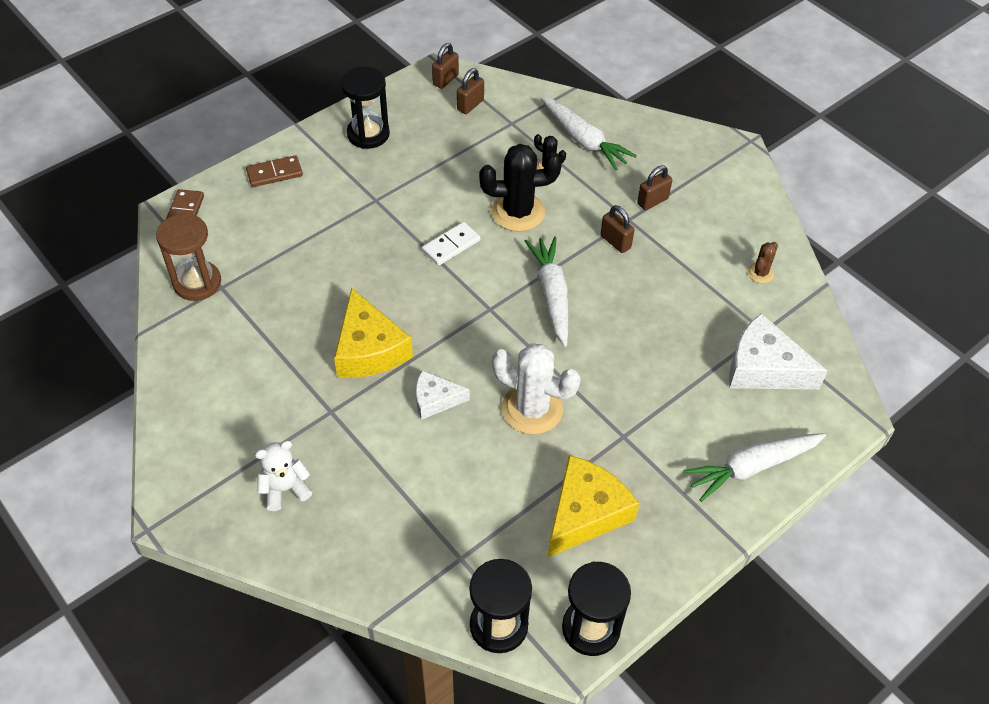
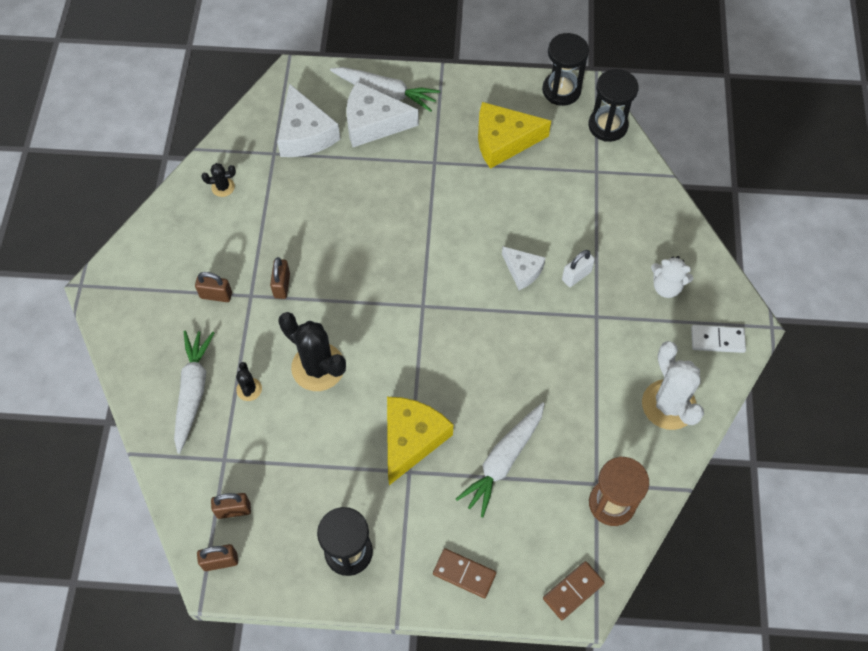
camera: 135 degrees left, 10 degrees up
yellow cheese [334,288,413,378] -> yellow cheese moved to [387,397,453,485]
white domino [422,222,480,266] -> white domino moved to [691,325,746,353]
white cactus [492,343,581,434] -> white cactus moved to [642,341,704,430]
white carrot [525,237,568,347] -> white carrot moved to [456,402,545,517]
brown cactus [748,242,778,283] -> black cactus [201,163,236,197]
none -> white cheese [346,82,419,147]
none -> white padlock [562,250,595,287]

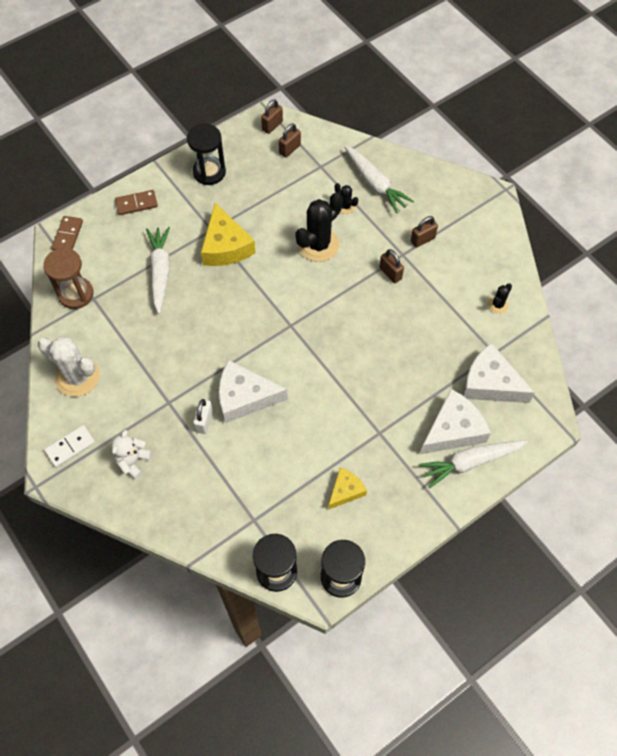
camera: 140 degrees right, 0 degrees up
black cactus [278,312,346,391] -> black cactus turned 45 degrees counterclockwise [295,192,343,262]
yellow cheese [478,102,551,169] -> yellow cheese [328,468,367,510], size x0.58
white cheese [502,246,546,290] -> white cheese [219,360,288,423], size x1.72
white teddy bear [651,256,693,298] -> white teddy bear turned 45 degrees counterclockwise [111,430,152,479]

